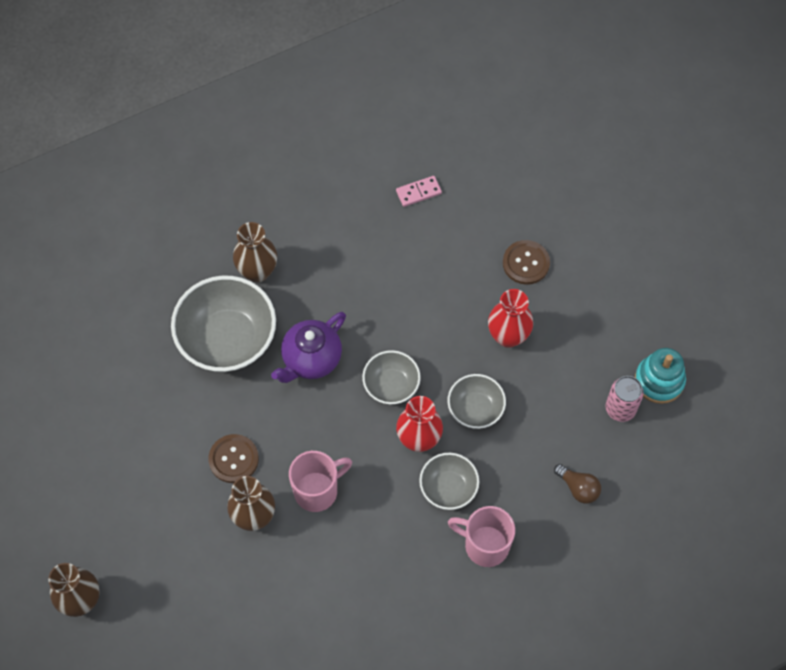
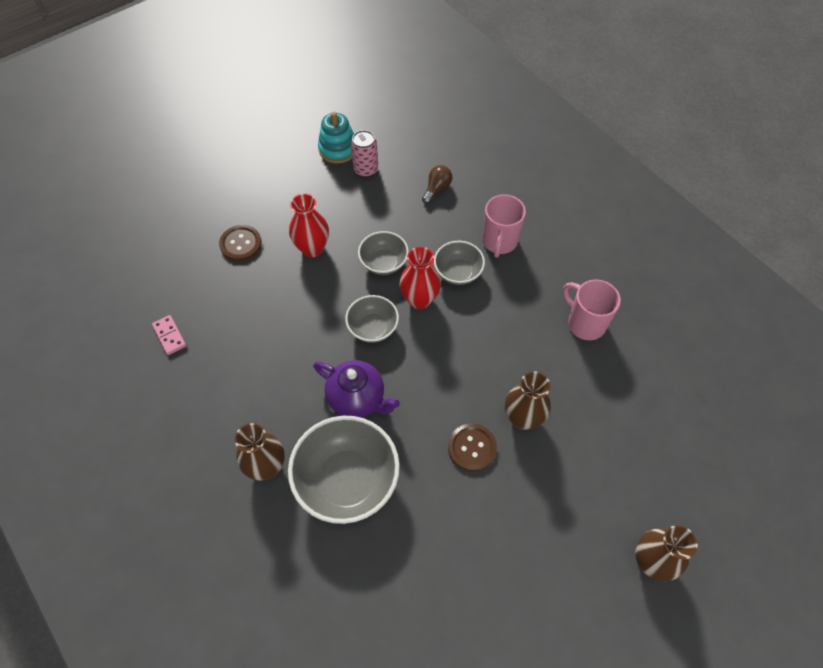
camera: 100 degrees left, 5 degrees down
pink mug [289,451,352,512] -> pink mug moved to [563,280,621,340]

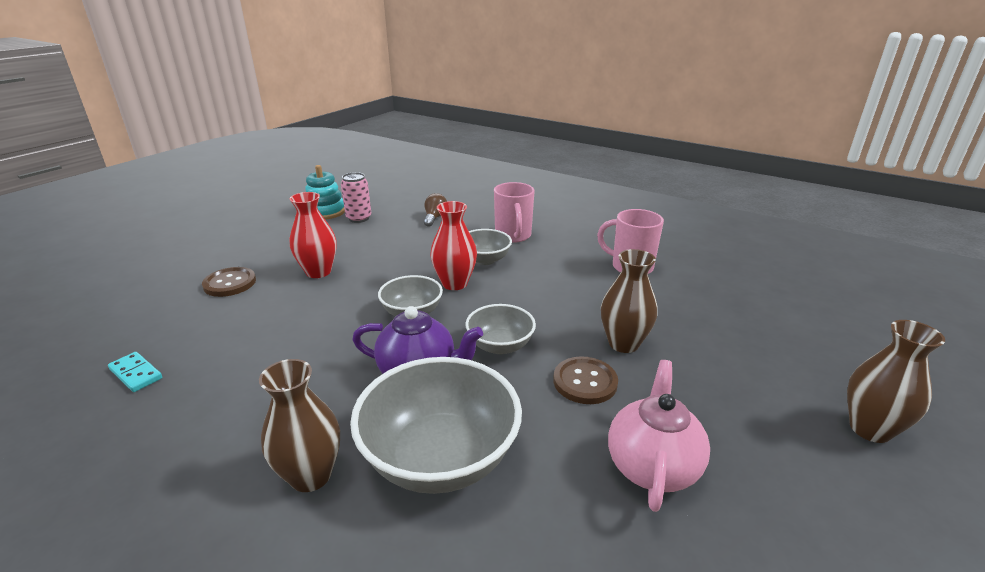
camera: 20 degrees left, 30 degrees down
pink domino [152,315,186,355] -> turquoise domino [108,352,162,392]
grey bowl [358,231,409,275] -> grey bowl moved to [465,304,536,354]
none -> pink teapot [608,360,710,512]

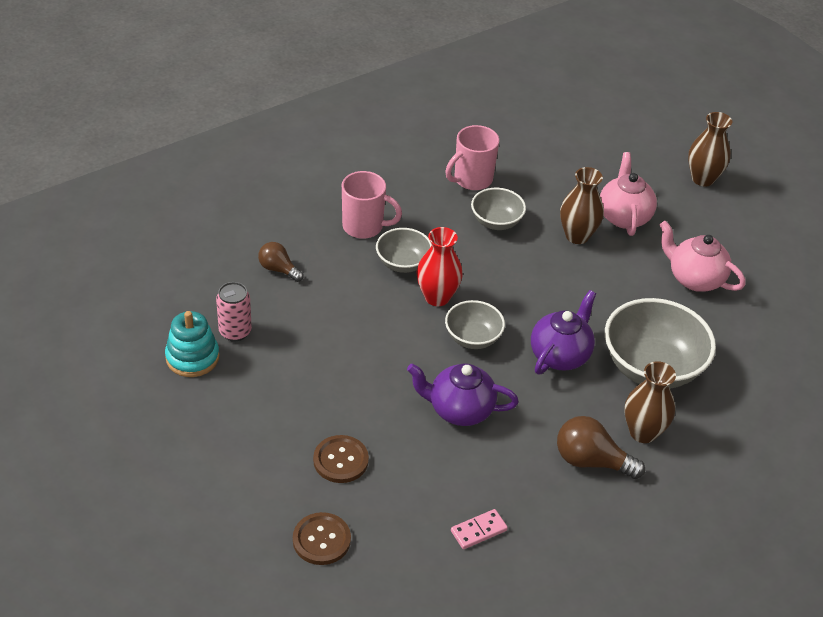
camera: 70 degrees left, 15 degrees up
turquoise domino [108,352,162,392] -> pink domino [451,509,508,549]
red vase [289,192,337,278] -> none
grey bowl [465,304,536,354] -> grey bowl moved to [471,188,526,230]
brown button [553,356,618,404] -> brown button moved to [293,512,351,565]
none -> purple teapot [407,363,519,426]
none -> brown light bulb [557,416,645,479]
none -> pink teapot [600,152,657,236]

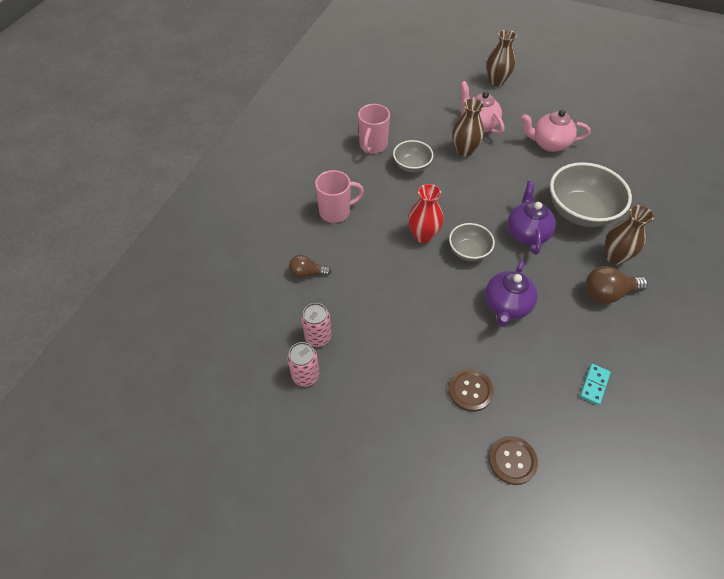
camera: 30 degrees left, 10 degrees up
turquoise stacking toy [165,311,219,377] -> pink can [287,342,320,387]
grey bowl [376,228,432,273] -> none
purple teapot [407,363,519,426] -> purple teapot turned 45 degrees counterclockwise [485,260,538,327]
pink domino [451,509,508,549] -> turquoise domino [580,364,611,405]

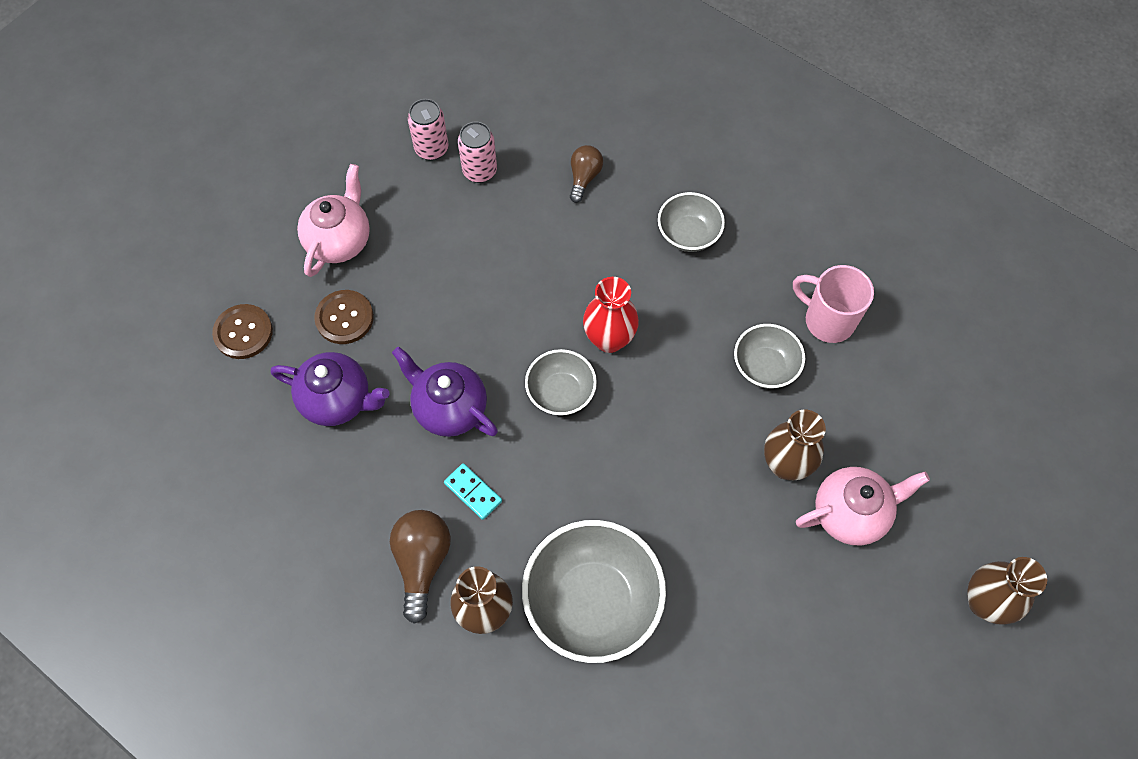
camera: 105 degrees right, 10 degrees up
pink mug [315,170,364,223] -> grey bowl [658,192,725,252]
purple teapot [507,181,556,255] -> purple teapot moved to [271,352,390,426]
pink teapot [522,110,591,152] -> pink teapot moved to [297,164,370,277]
turquoise domino [580,364,611,405] -> turquoise domino moved to [444,463,502,520]

